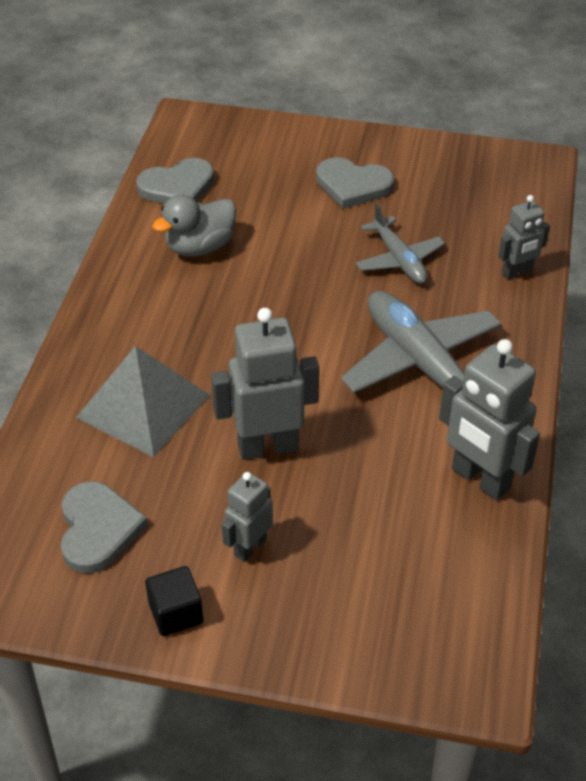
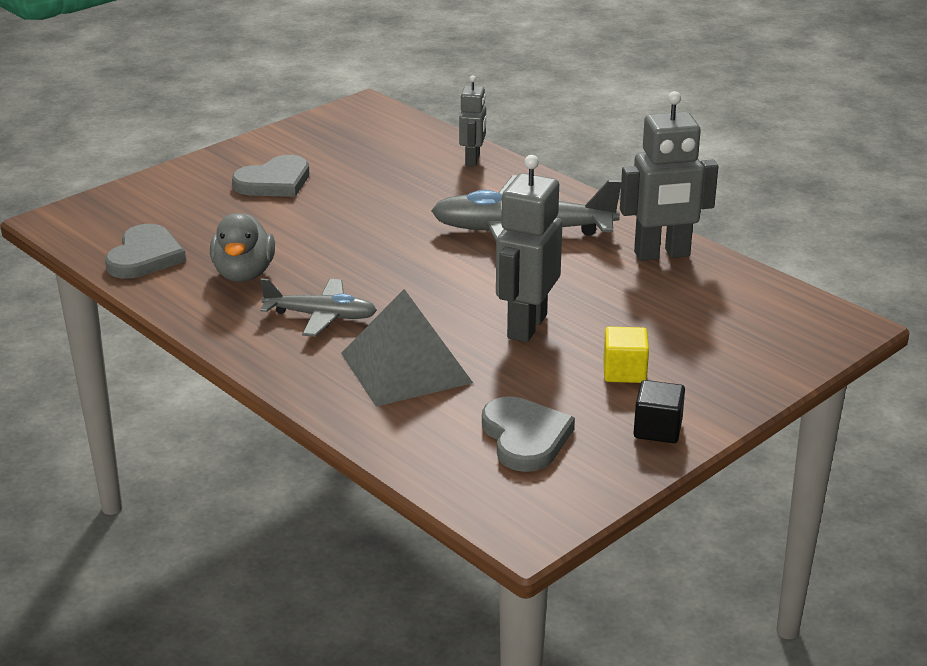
camera: 55 degrees left, 15 degrees down
grey heart [61,481,148,574] -> grey heart turned 45 degrees clockwise [482,396,575,472]
grey robot [222,472,273,562] -> yellow cube [603,327,649,383]
grey plane [356,203,445,284] -> grey plane moved to [260,278,377,337]

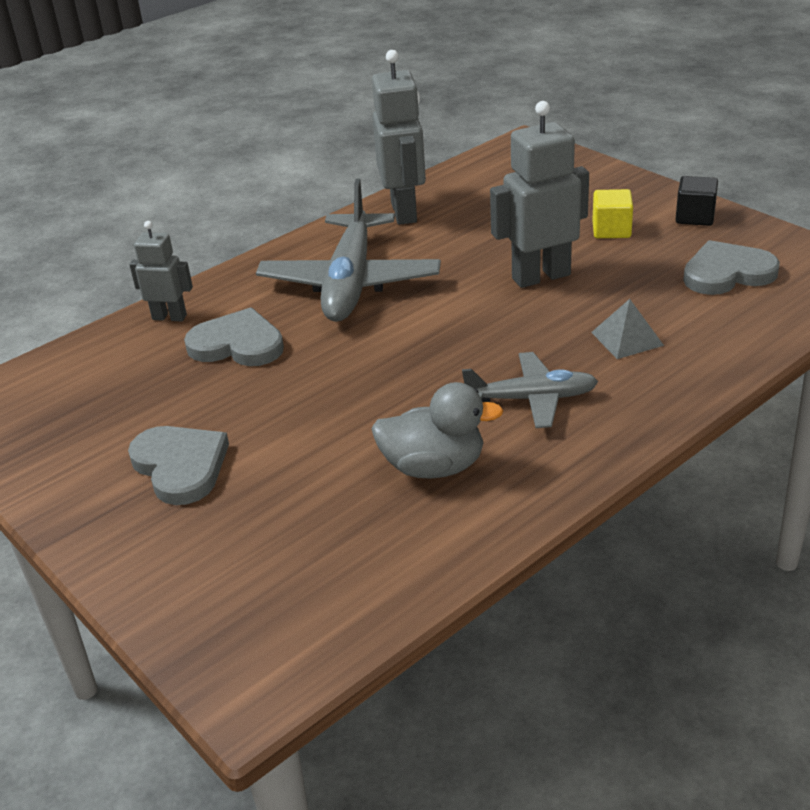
camera: 85 degrees left, 5 degrees up
grey heart [105,224,186,279] -> grey heart moved to [184,307,284,366]
grey plane [260,278,377,337] -> grey plane turned 75 degrees clockwise [462,352,598,428]
grey pyramid [341,289,473,407] -> grey pyramid [591,299,664,359], size x0.50
grey robot [496,155,563,342] -> grey robot turned 135 degrees clockwise [490,101,589,288]

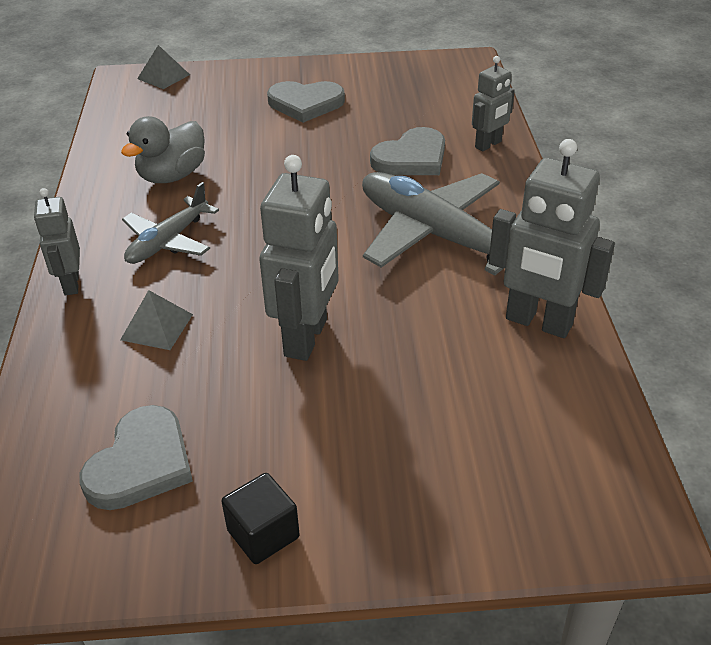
camera: 125 degrees right, 5 degrees up
yellow cube [592,189,633,238] -> none
none -> grey robot [34,188,80,295]
none -> grey pyramid [137,45,190,89]

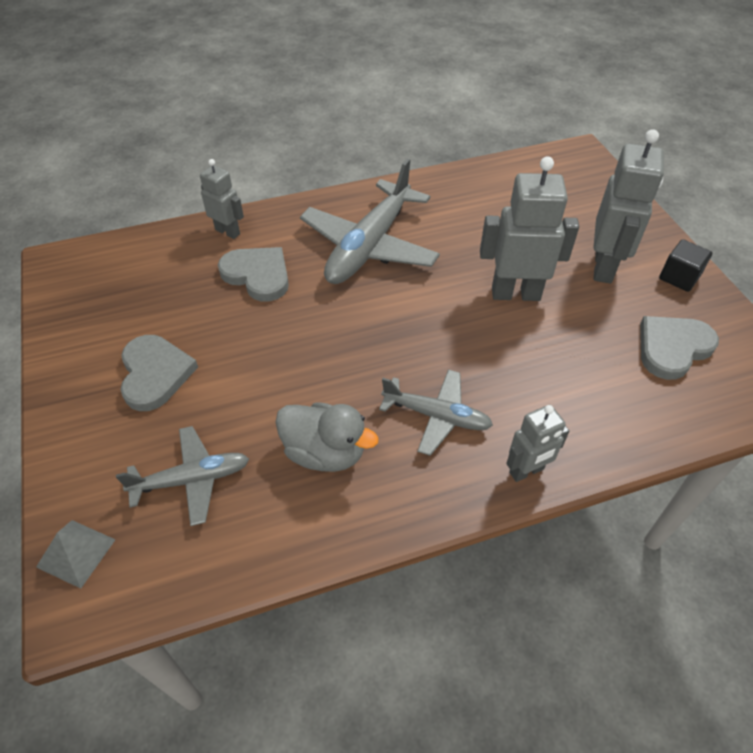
camera: 105 degrees left, 10 degrees up
grey heart [79,405,193,510] -> grey heart turned 45 degrees counterclockwise [640,316,719,380]
grey pyramid [120,290,193,350] -> none
grey robot [489,139,615,338] -> grey robot moved to [593,129,664,284]
none -> grey plane [116,426,249,526]

